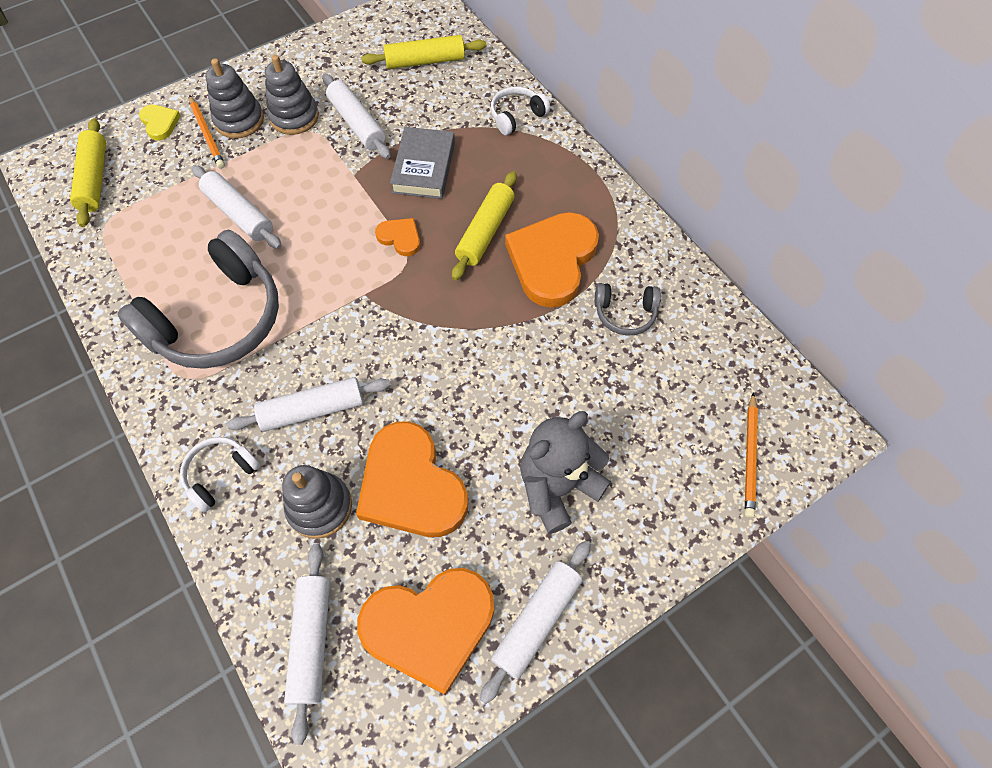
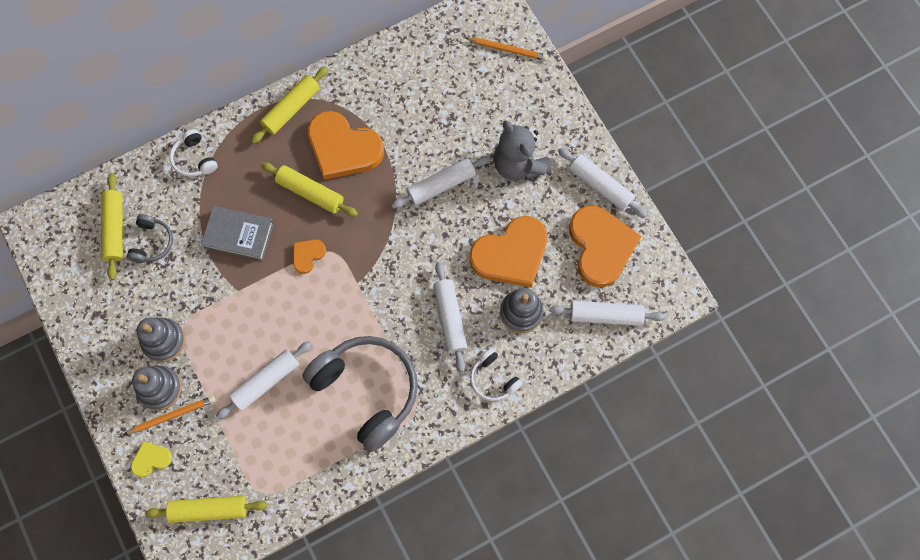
camera: 85 degrees left, 10 degrees up
white rolling pin [322,74,390,159] -> white rolling pin moved to [391,156,491,208]
grey headphones [595,283,661,336] -> grey headphones moved to [127,215,173,263]
none -> yellow rolling pin [251,66,328,144]

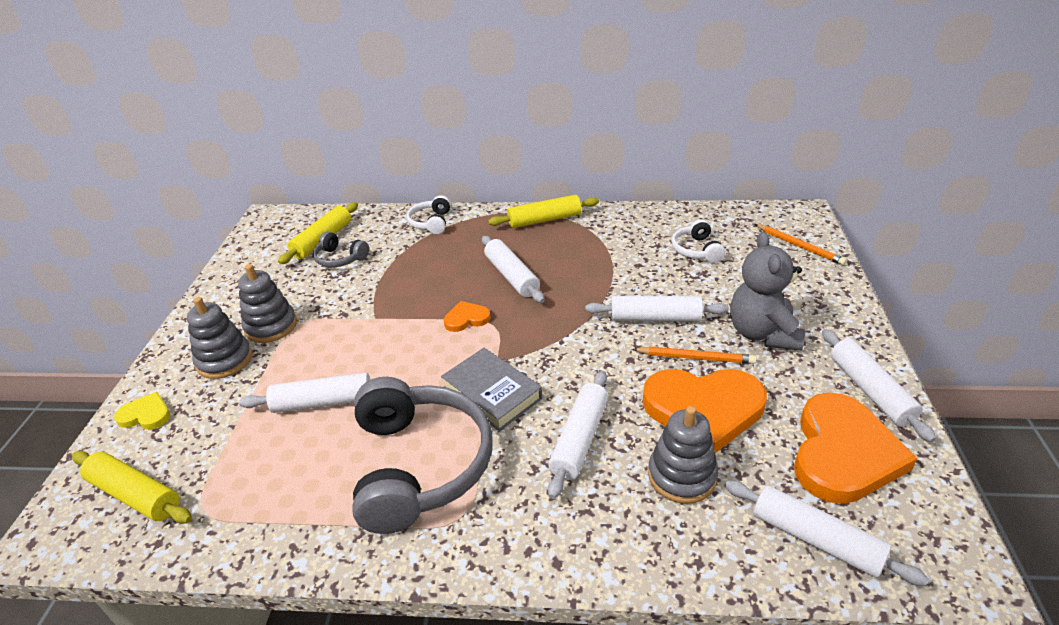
camera: 35 degrees right, 35 degrees down
orange pencil [124,396,215,434] -> orange pencil moved to [632,347,757,364]
grey headphones [127,215,173,263] -> grey headphones turned 75 degrees clockwise [313,232,369,267]
grey book [201,206,274,261] -> grey book moved to [441,348,542,431]
yellow rolling pin [261,162,358,217] -> white rolling pin [482,236,545,303]
orange heart [308,111,384,180] -> none
white headphones [470,348,523,401] -> white headphones moved to [672,219,725,263]

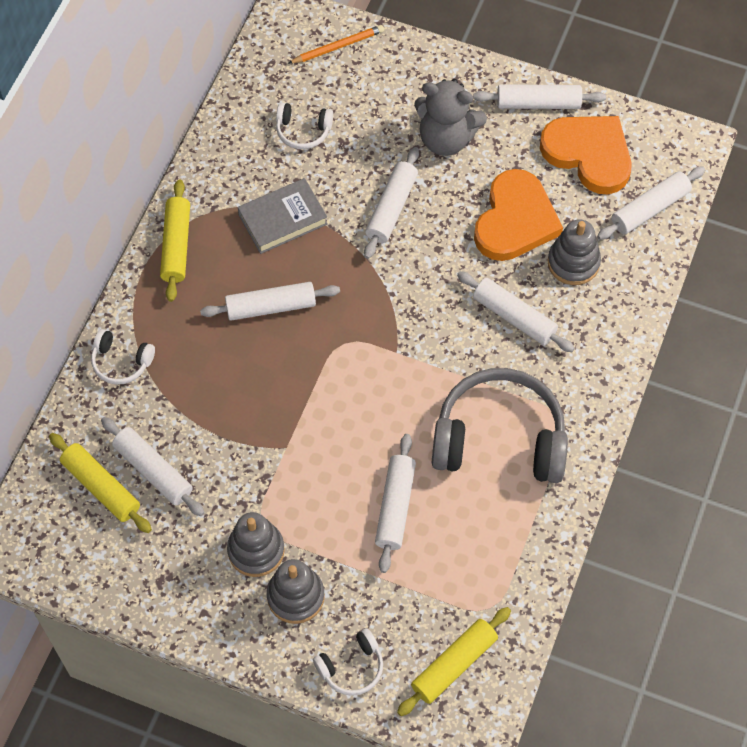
camera: 75 degrees left, 25 degrees up
yellow heart [114,392,170,430] -> white headphones [313,628,383,696]
grey headphones [313,232,369,267] -> white rolling pin [101,417,205,516]
grey book [441,348,542,431] -> grey book moved to [238,178,328,254]
orange heart [444,301,491,332] -> none
orange pencil [632,347,757,364] -> none

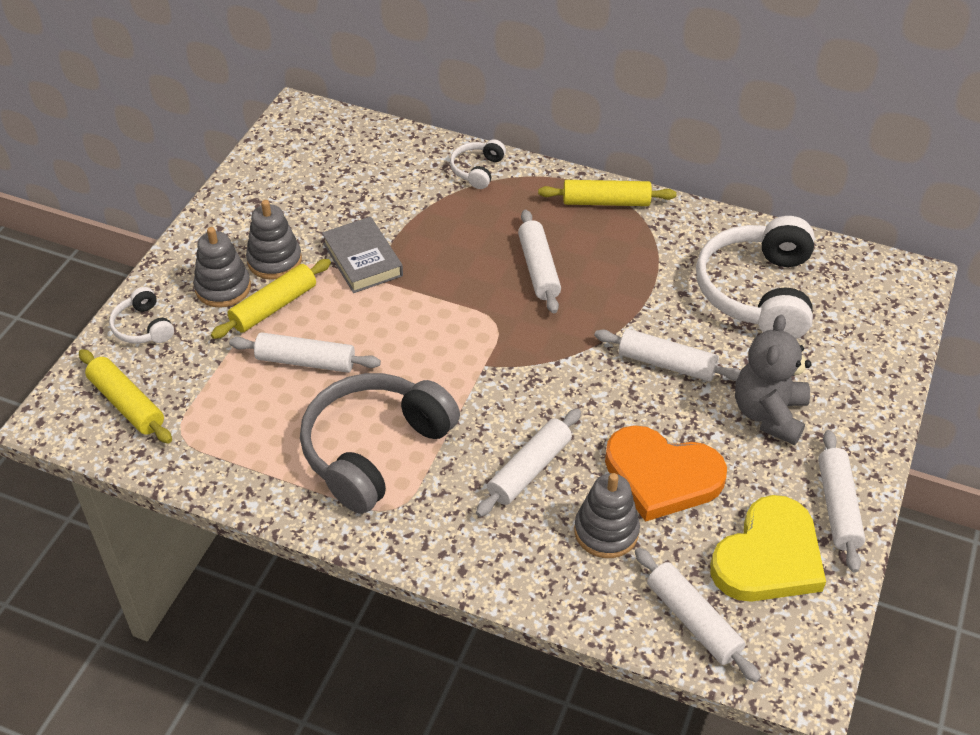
camera: 90 degrees right, 15 degrees down
yellow rolling pin [49,433,152,533] -> yellow rolling pin moved to [211,259,331,339]
white rolling pin [101,417,205,516] -> none
grey book [238,178,328,254] -> grey book moved to [322,217,403,293]
white headphones [276,102,333,149] -> white headphones [696,216,814,339], size x2.16
orange pencil [288,25,384,64] -> none
grey headphones [432,368,568,483] -> grey headphones turned 150 degrees counterclockwise [300,373,460,514]
orange heart [540,116,632,194] -> yellow heart [710,495,826,602]

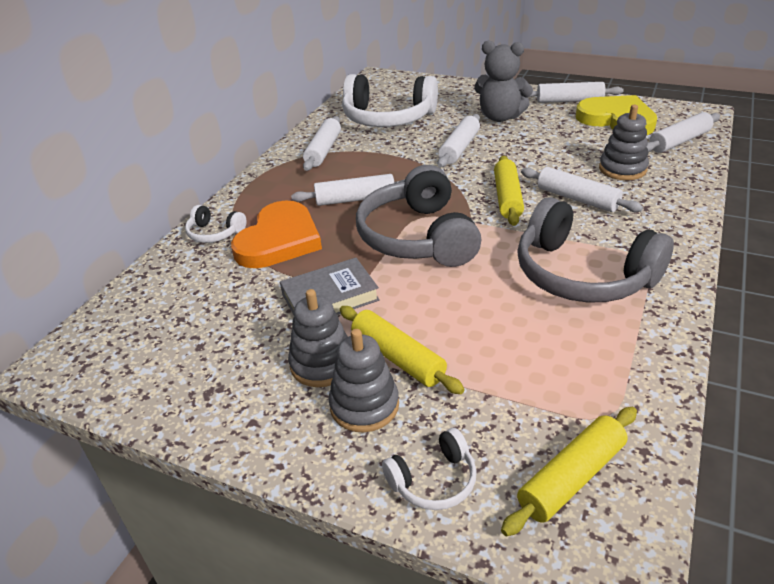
camera: 85 degrees left, 10 degrees down
white rolling pin [229,332,381,373] -> white rolling pin moved to [303,116,341,171]
yellow rolling pin [538,180,676,206] -> yellow rolling pin moved to [494,156,524,226]
orange heart [605,425,727,522] -> orange heart moved to [231,200,322,268]
none -> grey headphones [356,165,481,267]

